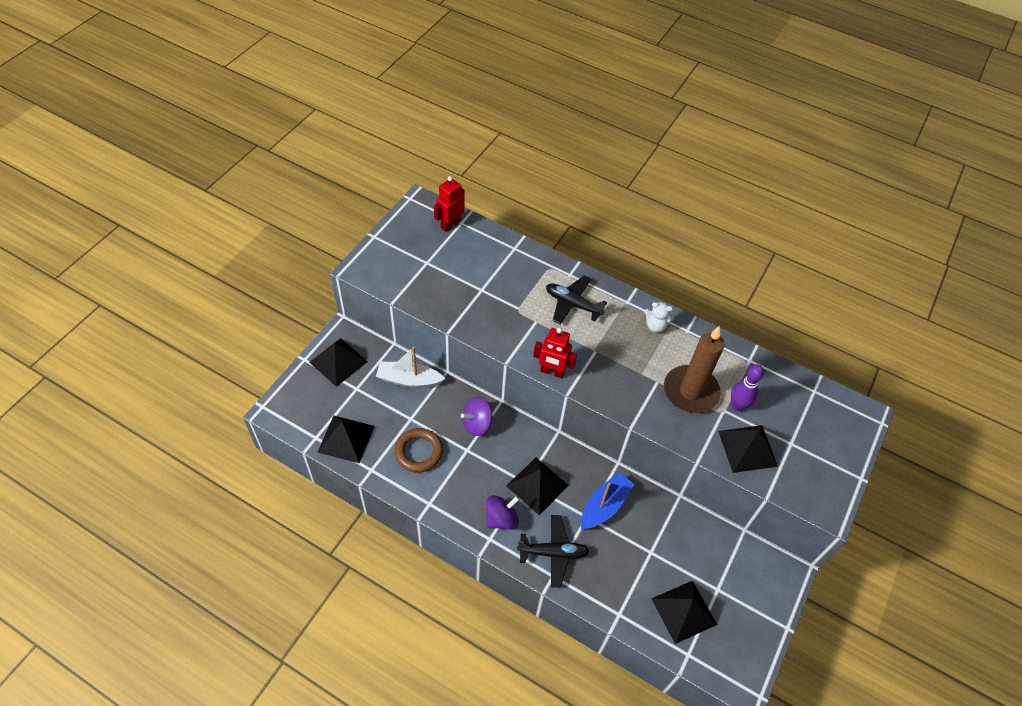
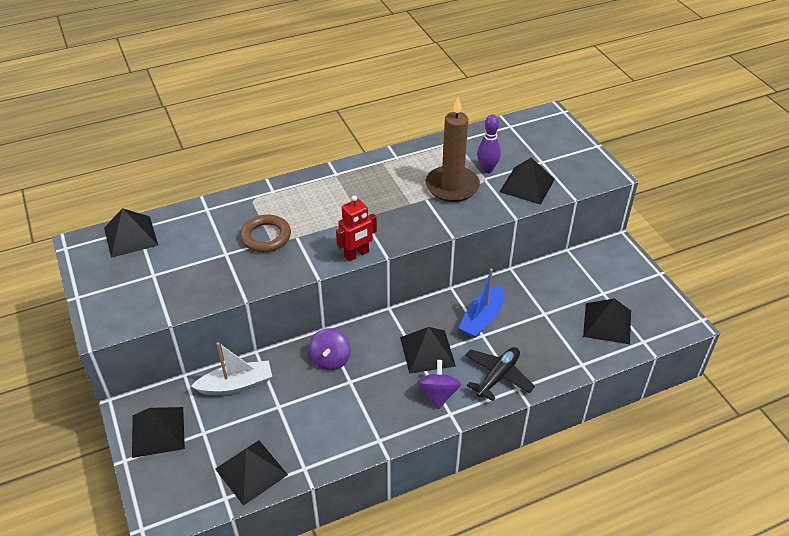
camera: 50 degrees left, 10 degrees down
white boat [376,347,445,388] -> white boat turned 150 degrees counterclockwise [191,342,272,395]
brown ring [394,428,443,473] -> brown ring moved to [240,215,291,252]
red robot [434,176,464,232] -> black pyramid [104,208,158,258]
black plane [546,275,607,324] -> none
blue boat [581,472,634,529] -> blue boat turned 135 degrees counterclockwise [458,268,504,338]
white teddy bear [644,302,674,333] -> none

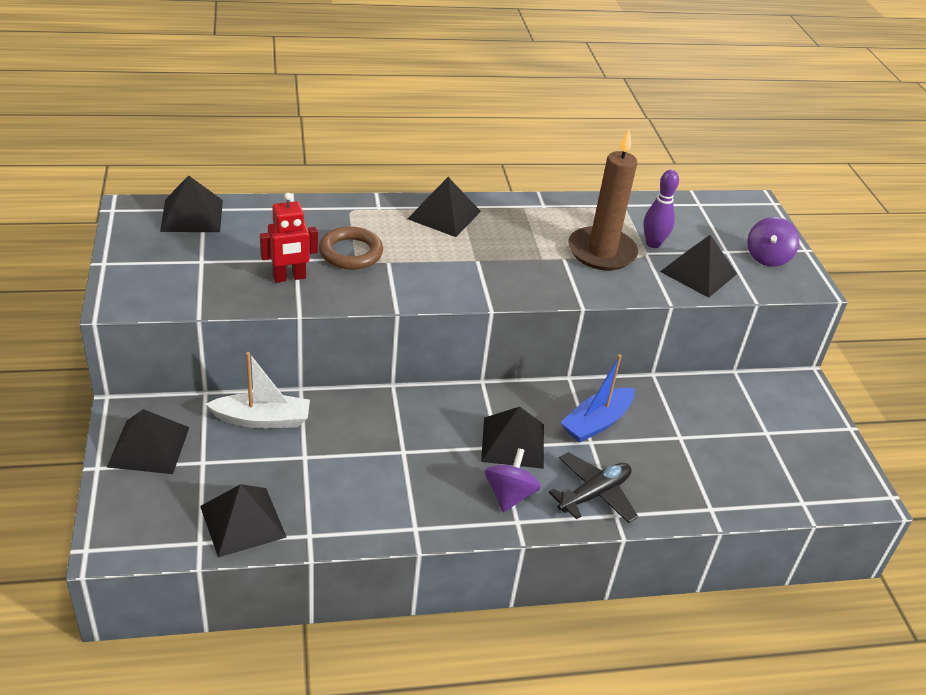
camera: 10 degrees right, 5 degrees down
purple spinning top [309,328,351,370] -> purple spinning top moved to [747,217,799,267]
red robot [336,195,377,262] -> red robot moved to [260,193,318,283]
black pyramid [583,298,631,344] -> black pyramid moved to [407,177,481,237]

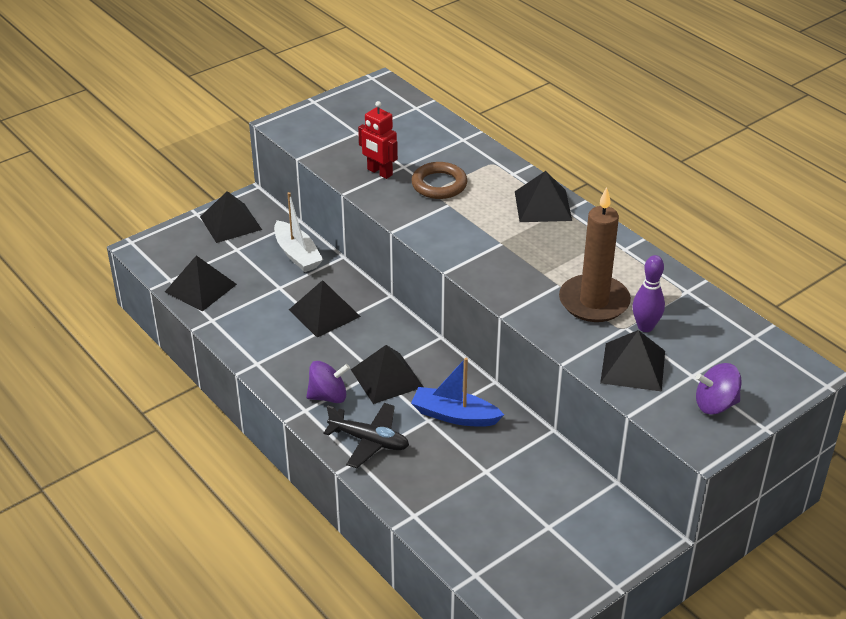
camera: 65 degrees right, 0 degrees up
black pyramid [160,175,223,232] -> black pyramid moved to [289,280,361,337]

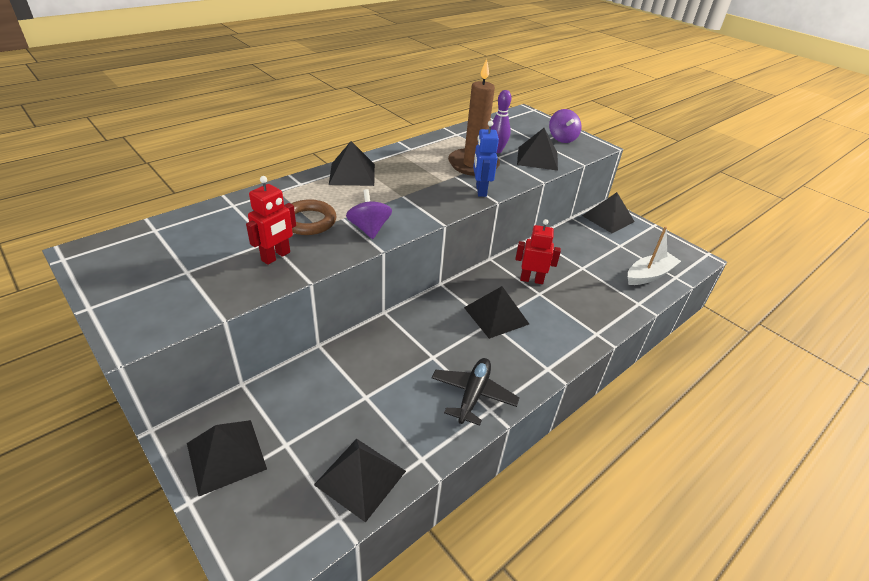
camera: 95 degrees left, 0 degrees up
white boat [274,192,323,272] -> white boat moved to [628,226,681,285]
black pyramid [289,280,361,337] -> black pyramid moved to [582,192,635,233]
purple spinning top [307,361,350,403] -> purple spinning top moved to [346,189,392,239]
black plane [324,403,409,468] -> black plane moved to [431,358,520,426]
blue boat [411,358,504,427] -> red robot [515,219,561,284]
none -> blue robot [473,121,499,197]

